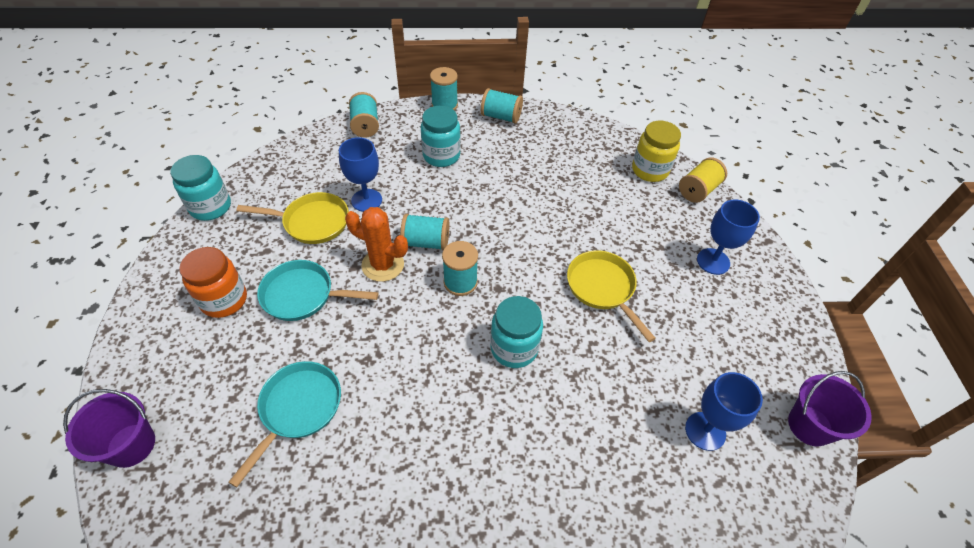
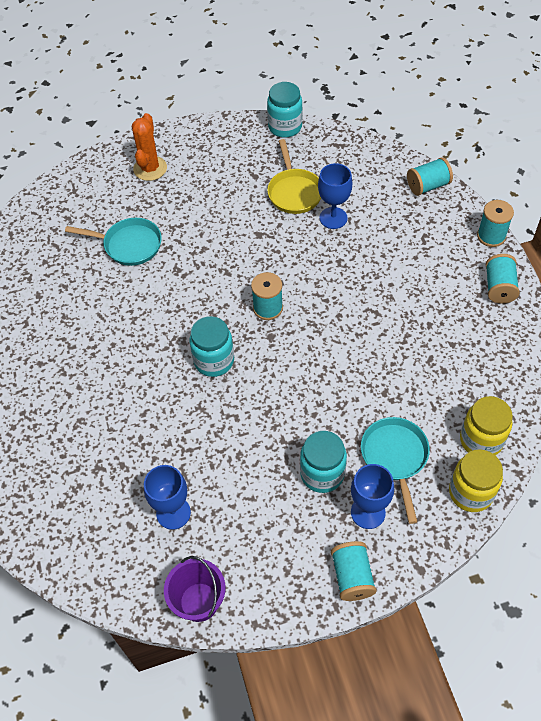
camera: 80 degrees right, 5 degrees up
purple bucket [63,389,155,468] -> none
orange jar [179,247,247,318] -> none
turquoise pan [257,260,378,321] -> turquoise pan moved to [361,417,430,524]
orange cactus [345,207,408,282] -> orange cactus moved to [132,113,167,181]
turquoise spool [400,214,449,250] -> turquoise spool moved to [331,541,377,601]
turquoise jar [421,106,461,167] -> turquoise jar moved to [300,431,347,493]
yellow pan [567,251,656,342] -> none
yellow spool [679,157,727,203] -> yellow jar [449,449,503,512]

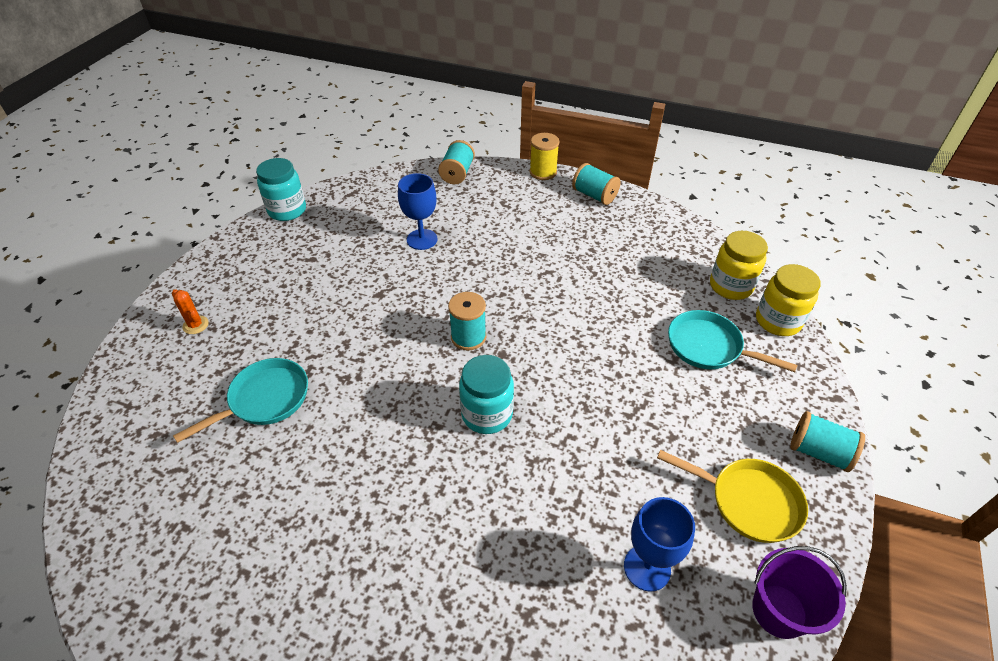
camera: 55 degrees left, 10 degrees down
orange cactus [132,113,167,181] -> orange cactus [172,289,209,334], size x0.56
yellow pan [267,139,321,214] -> yellow pan moved to [657,450,808,543]
turquoise jar [300,431,347,493] -> none
blue goblet [351,464,394,529] -> none
turquoise spool [477,200,514,247] -> yellow spool [530,133,559,180]

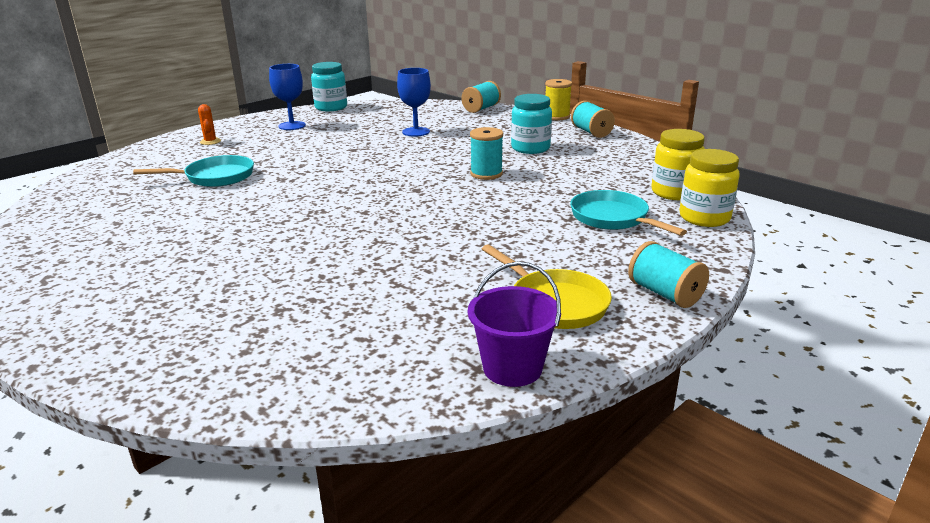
camera: 25 degrees right, 20 degrees down
turquoise spool [448,292,486,350] -> turquoise spool moved to [470,127,503,180]
turquoise jar [459,355,514,434] -> turquoise jar moved to [511,94,552,154]
blue goblet [624,497,695,592] -> blue goblet moved to [269,64,306,130]

